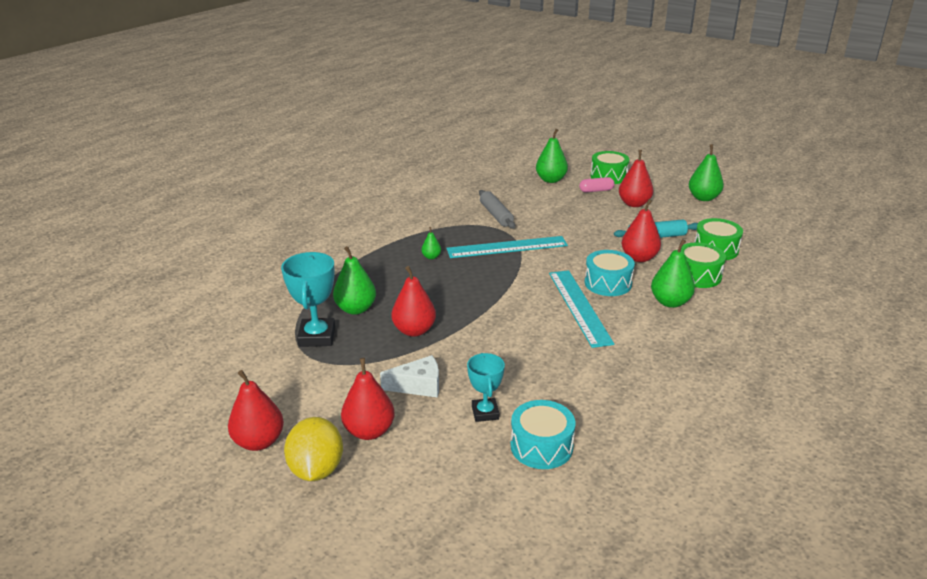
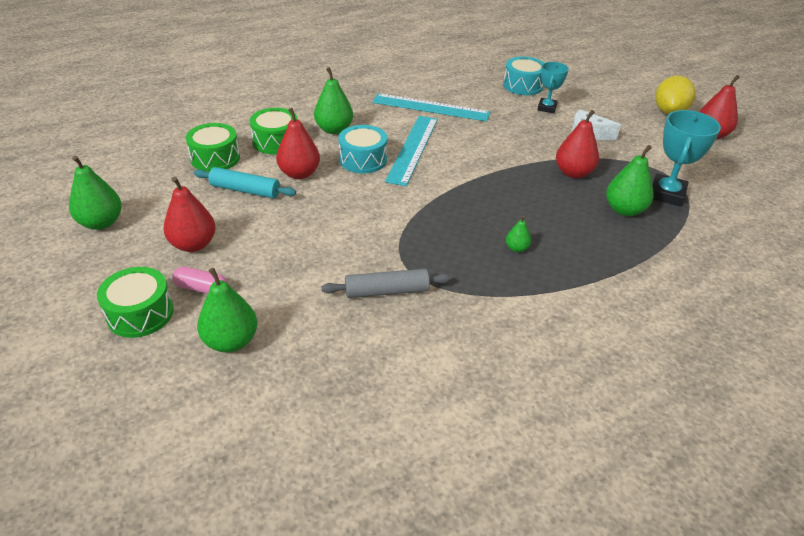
camera: 155 degrees left, 10 degrees up
red pear [341,358,395,440] -> none
turquoise ruler [446,236,568,258] -> turquoise ruler moved to [372,93,491,122]
grey rolling pin [479,190,515,229] -> grey rolling pin turned 75 degrees clockwise [321,269,451,298]

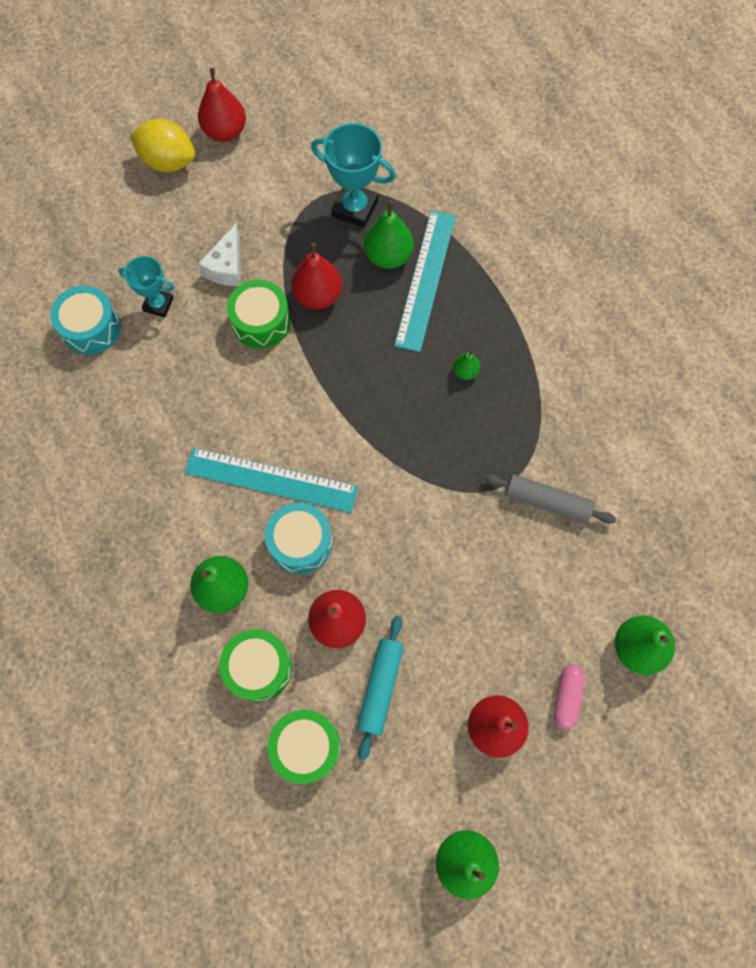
camera: 90 degrees left, 30 degrees up
green drum [97,267,174,338] -> green drum moved to [227,280,291,349]
grey rolling pin [321,269,451,298] -> grey rolling pin turned 60 degrees counterclockwise [484,474,616,524]
turquoise ruler [372,93,491,122] -> turquoise ruler moved to [394,210,456,352]

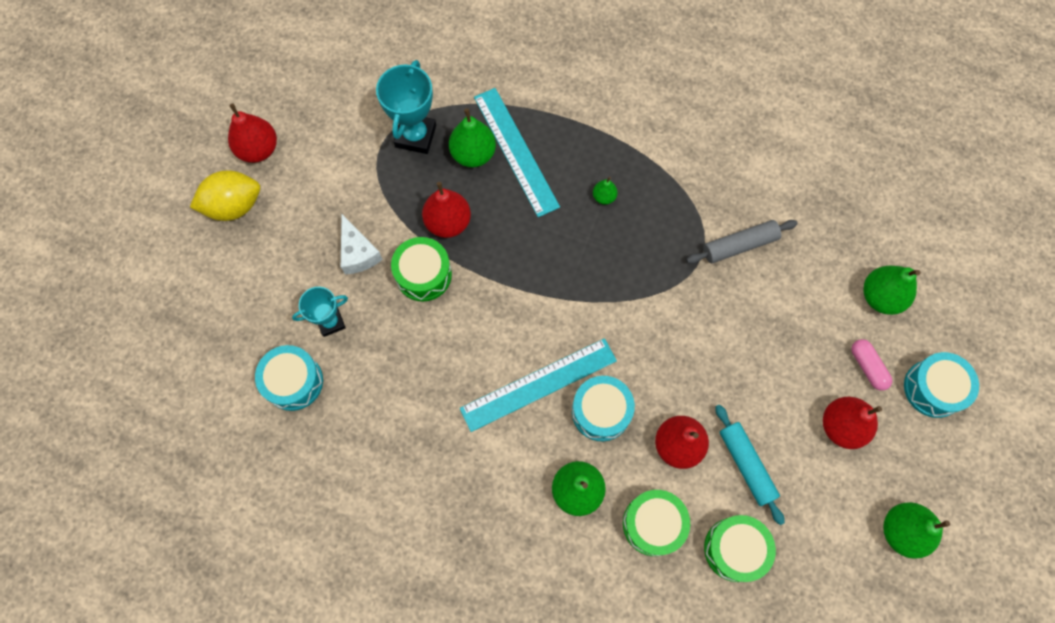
camera: 40 degrees left, 0 degrees up
turquoise trophy [311,123,396,228] -> turquoise trophy turned 60 degrees counterclockwise [376,60,436,154]
none -> turquoise drum [904,352,979,418]

